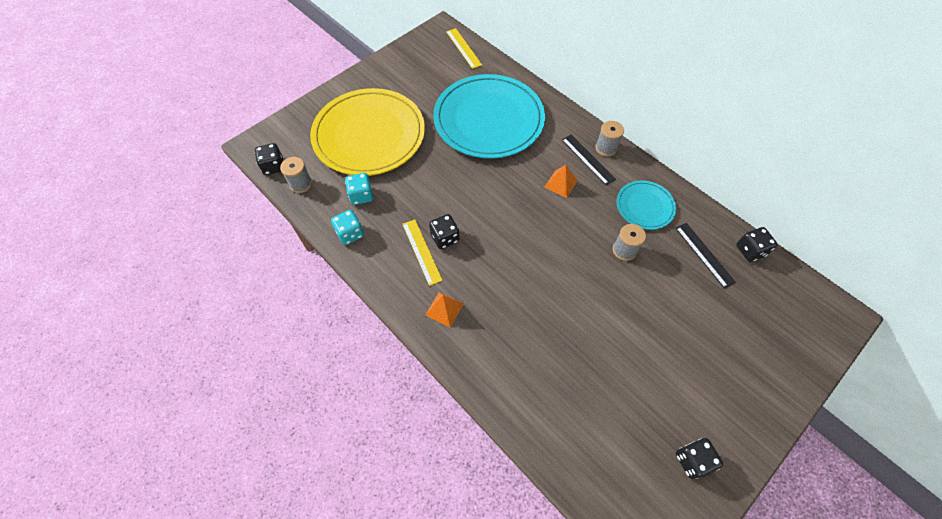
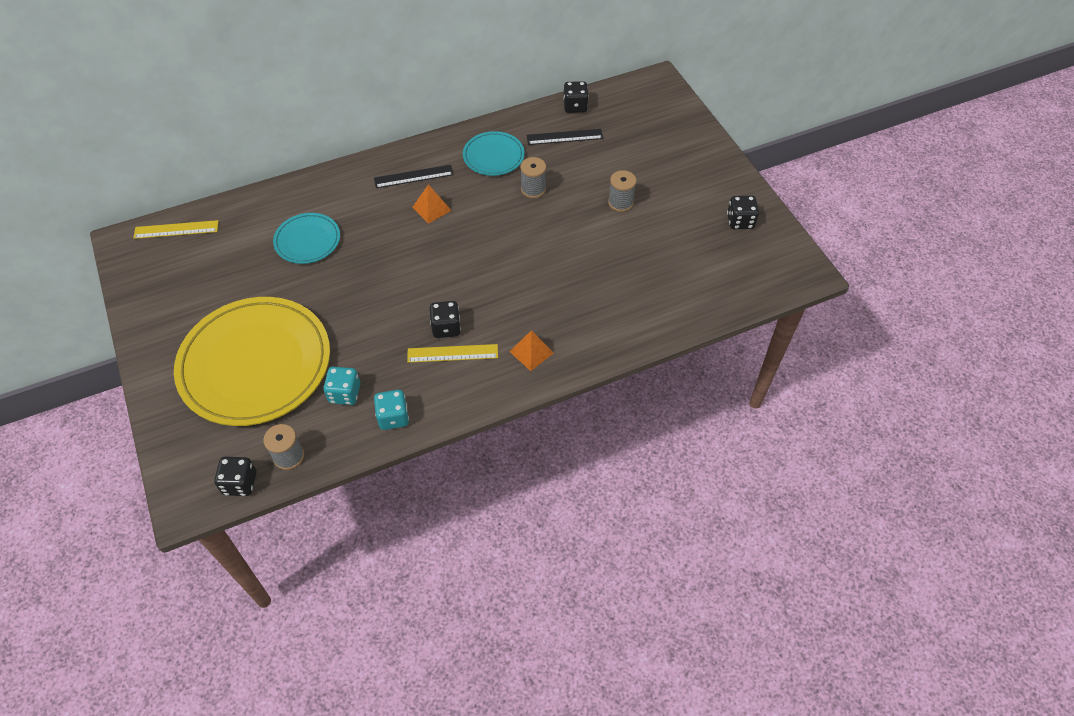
camera: 70 degrees left, 5 degrees down
turquoise plate [433,74,545,159] -> turquoise plate [273,213,340,264], size x0.48
grey spool [595,121,624,157] -> grey spool moved to [608,170,636,212]

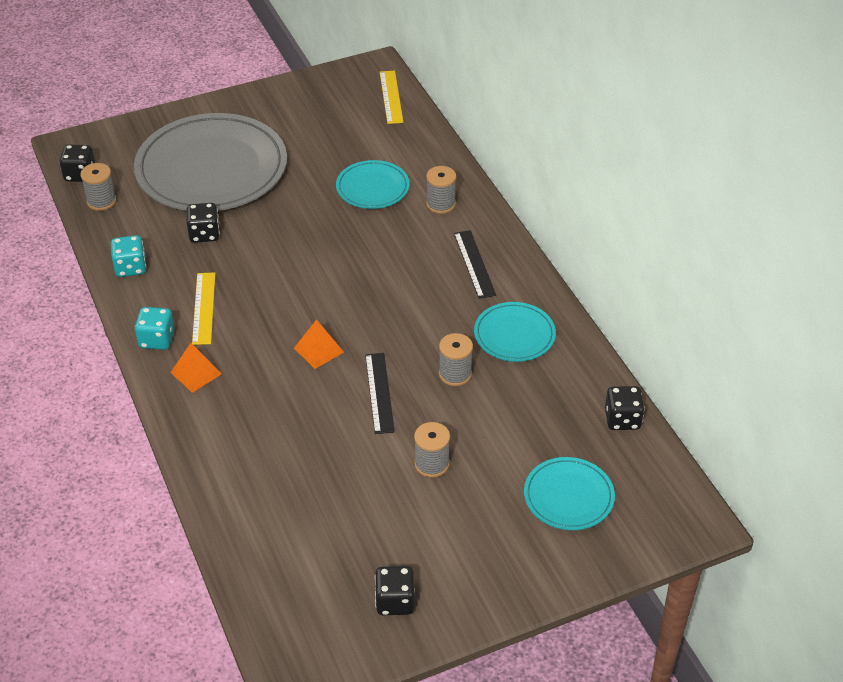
camera: 90 degrees right, 10 degrees down
yellow plate [174,297,330,426] -> grey plate [134,113,287,211]
turquoise dice [323,367,360,405] -> turquoise dice moved to [135,307,174,350]
orange pyramid [412,184,452,224] -> orange pyramid moved to [294,319,344,369]
black dice [430,301,461,338] -> black dice moved to [186,203,220,243]
black ruler [527,129,603,145] -> black ruler moved to [365,353,395,434]
none -> grey spool [426,166,456,214]
none -> turquoise plate [524,457,615,530]

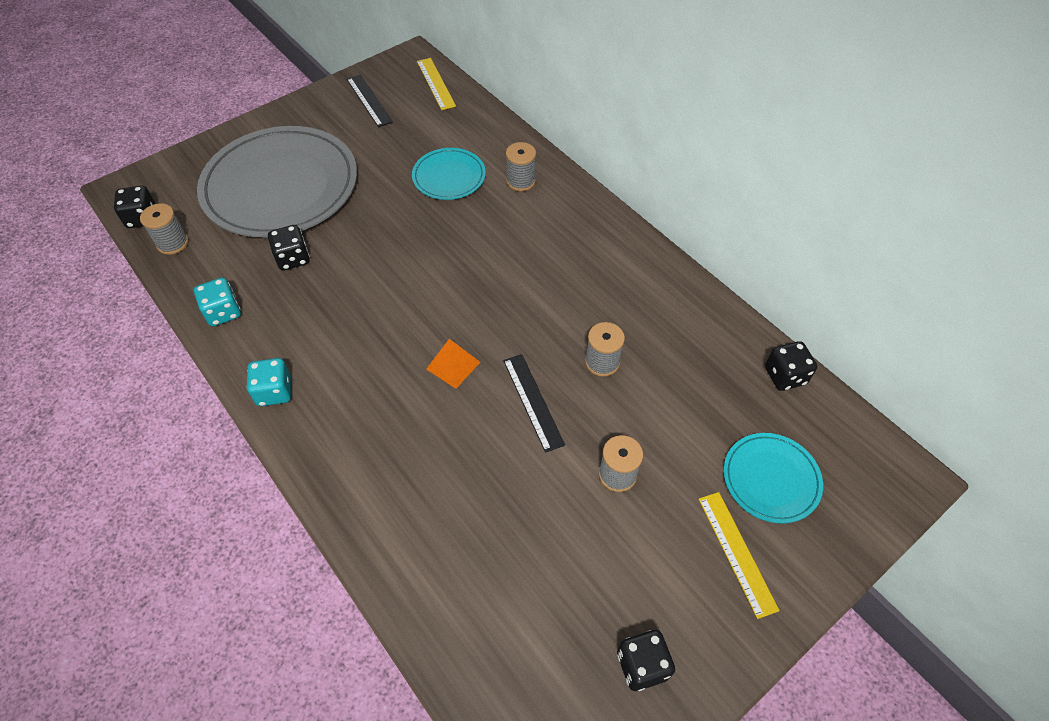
camera: 15 degrees left, 10 degrees up
orange pyramid [170,343,222,393] -> none
yellow ruler [192,272,215,345] -> yellow ruler moved to [699,492,780,619]
black ruler [454,230,496,299] -> black ruler moved to [347,75,393,127]
turquoise plate [474,302,556,362] -> none

